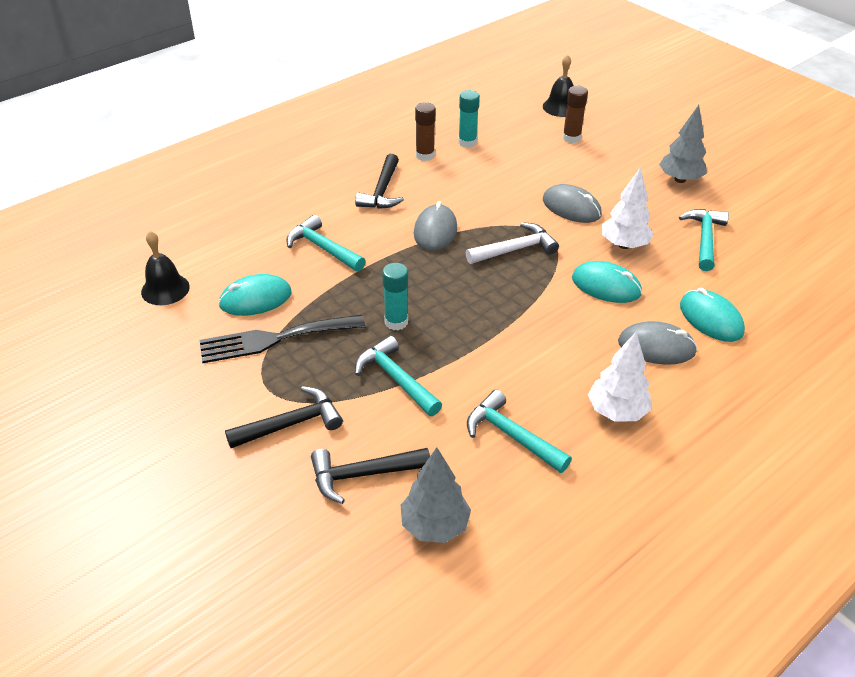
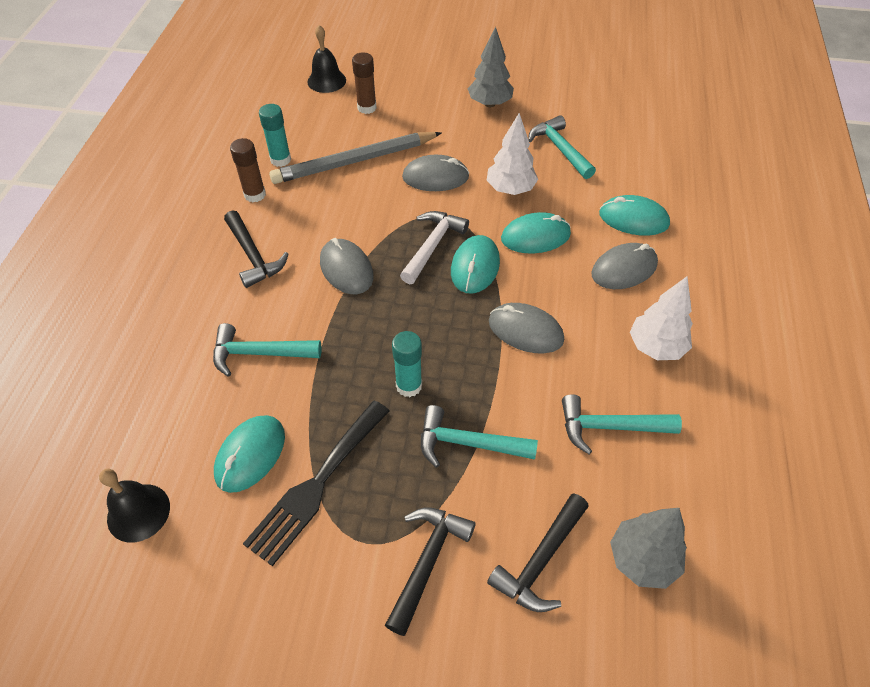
camera: 40 degrees left, 10 degrees up
none -> grey pencil [269,132,442,184]
none -> turquoise mouse [451,235,500,294]
none -> grey mouse [489,303,564,353]

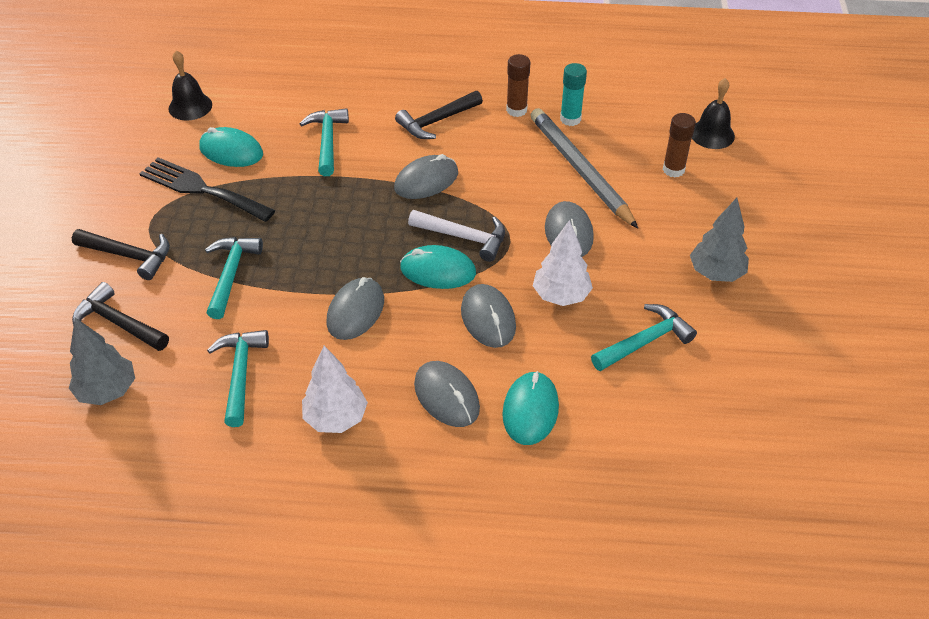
camera: 85 degrees right, 5 degrees down
turquoise glue stick [392,331,422,397] -> none
turquoise mouse [501,212,571,254] -> grey mouse [461,284,516,348]

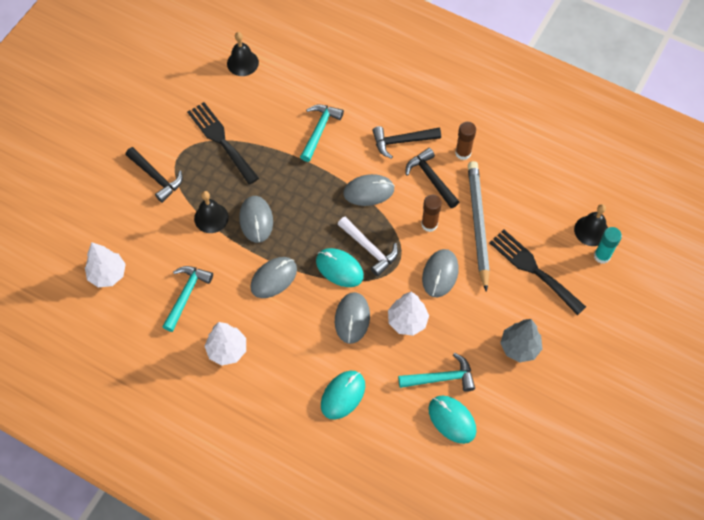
camera: 25 degrees right, 15 degrees up
grey tree [69,318,135,405] -> white tree [85,242,126,287]
black hammer [72,282,169,351] -> black hammer moved to [406,148,459,208]
turquoise mouse [199,127,263,167] -> turquoise mouse moved to [428,395,477,444]
turquoise hammer [205,237,263,319] -> black bell [194,191,229,233]
grey mouse [414,361,480,427] -> grey mouse moved to [239,196,273,243]
turquoise glue stick [560,63,587,126] -> turquoise glue stick moved to [594,227,622,264]
brown glue stick [663,113,696,178] -> brown glue stick moved to [421,195,442,232]
none -> black fork [489,230,586,315]

